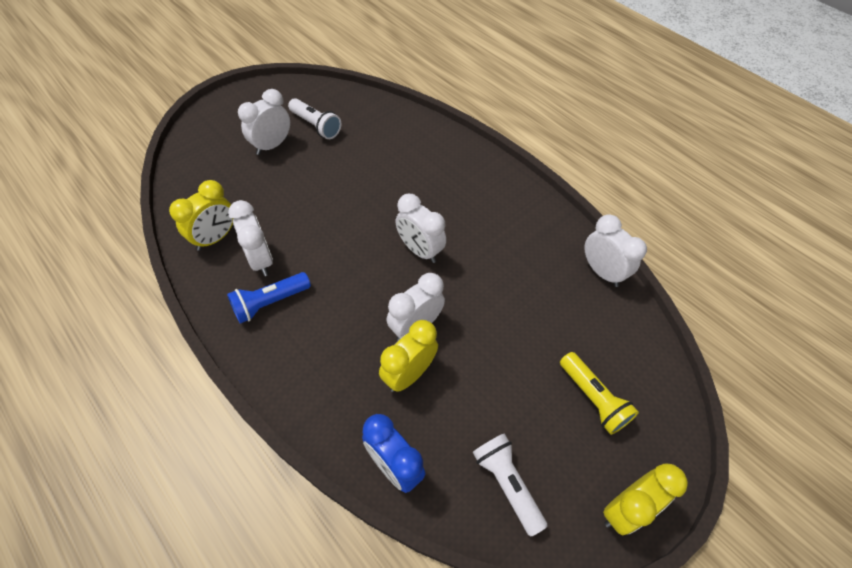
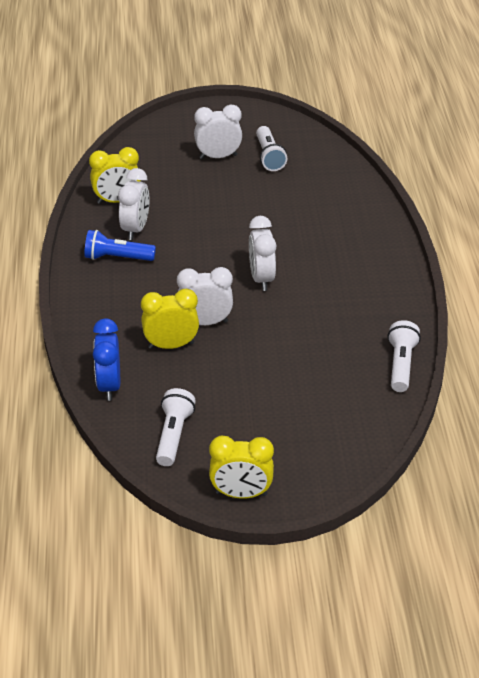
camera: 40 degrees right, 15 degrees down
yellow flashlight [560,352,639,435] -> none
white clock [584,215,647,287] -> white flashlight [387,320,421,392]

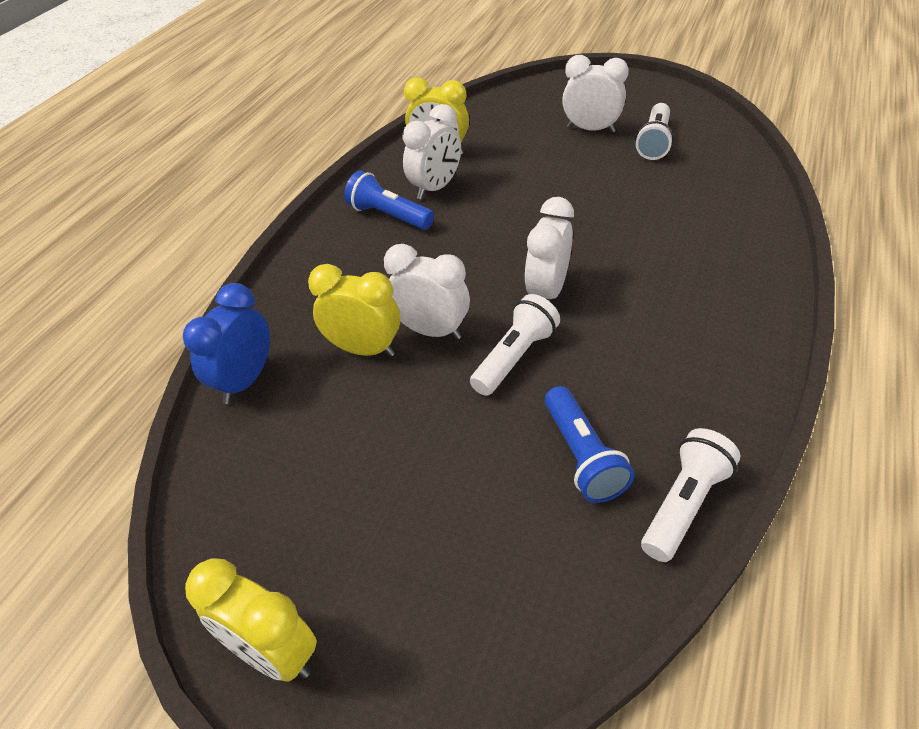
camera: 30 degrees right, 5 degrees up
white flashlight [156,388,196,466] -> white flashlight moved to [470,294,560,396]
none -> blue flashlight [545,386,634,503]

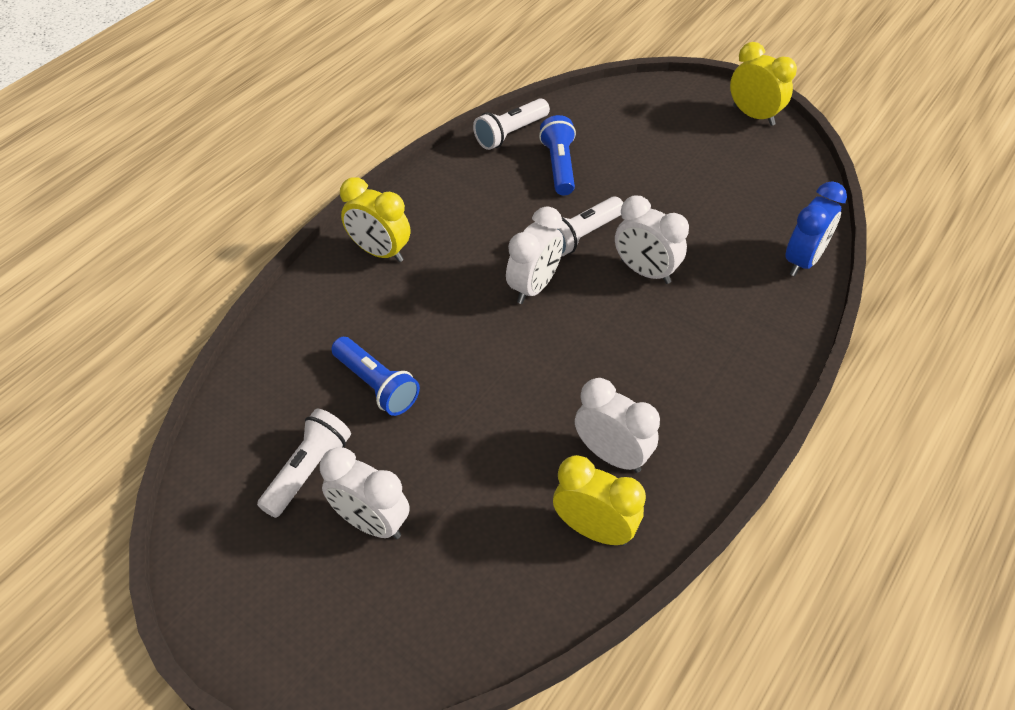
camera: 170 degrees left, 5 degrees up
yellow clock [308,264,400,357] -> yellow clock moved to [340,177,410,262]
blue flashlight [344,171,434,230] -> blue flashlight moved to [331,337,420,416]
white clock [403,104,461,200] -> white clock turned 75 degrees clockwise [575,378,660,473]

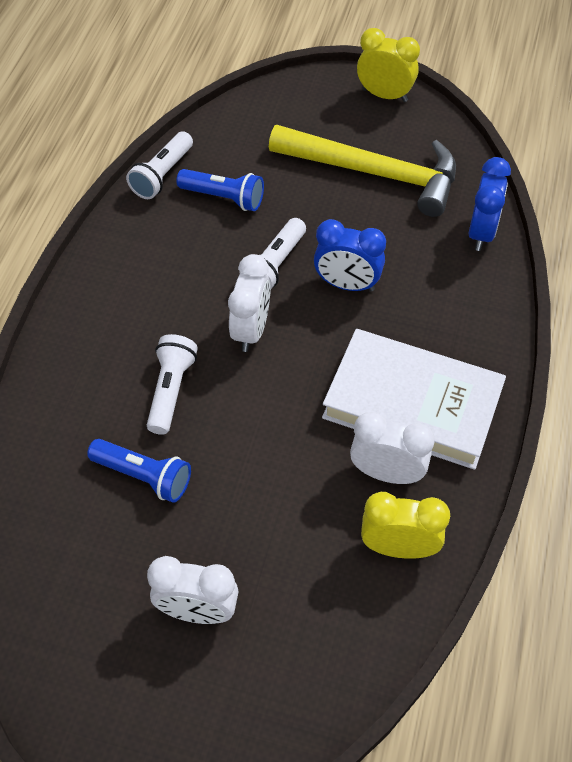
camera: 20 degrees left, 5 degrees up
white flashlight [257,409,351,518] -> white flashlight moved to [147,334,198,435]
yellow clock [340,177,410,262] -> none
blue flashlight [539,115,576,195] -> blue flashlight turned 135 degrees clockwise [176,169,264,211]
white clock [615,196,689,284] -> blue clock [314,219,386,292]
none -> yellow hammer [269,125,456,217]
none -> white book [322,329,506,470]

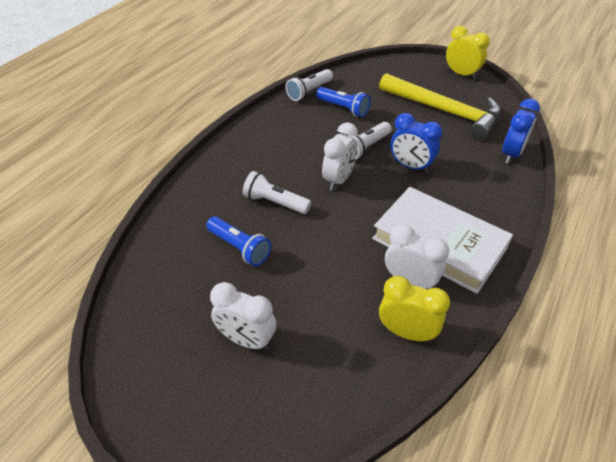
camera: 15 degrees right, 10 degrees down
white flashlight [147,334,198,435] -> white flashlight turned 90 degrees counterclockwise [243,171,311,214]

